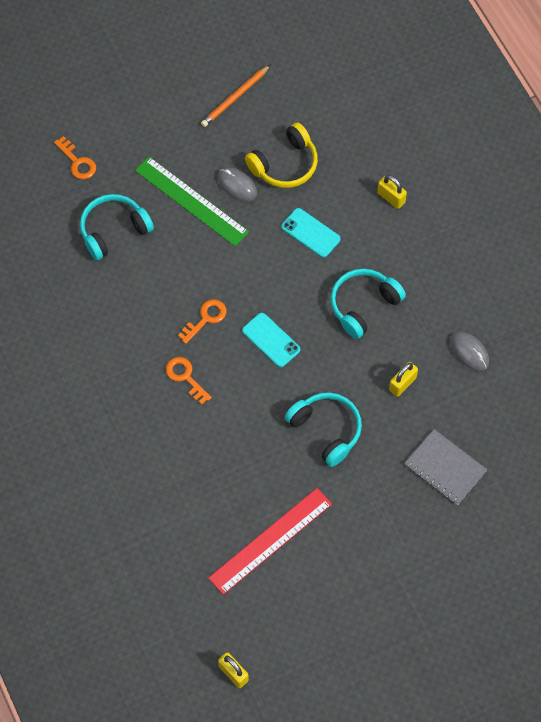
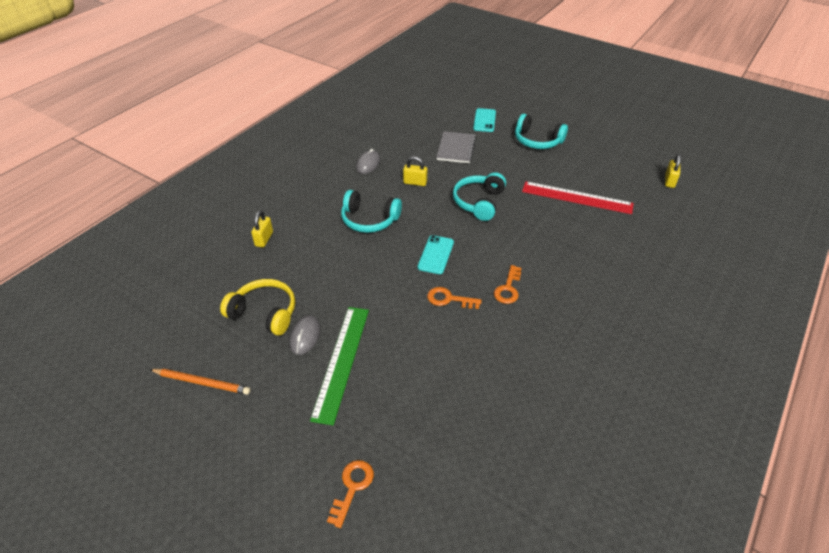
camera: 120 degrees left, 20 degrees down
turquoise headphones [80,194,154,260] -> turquoise headphones moved to [515,114,568,149]
turquoise phone [281,208,341,258] -> turquoise phone moved to [473,108,496,132]

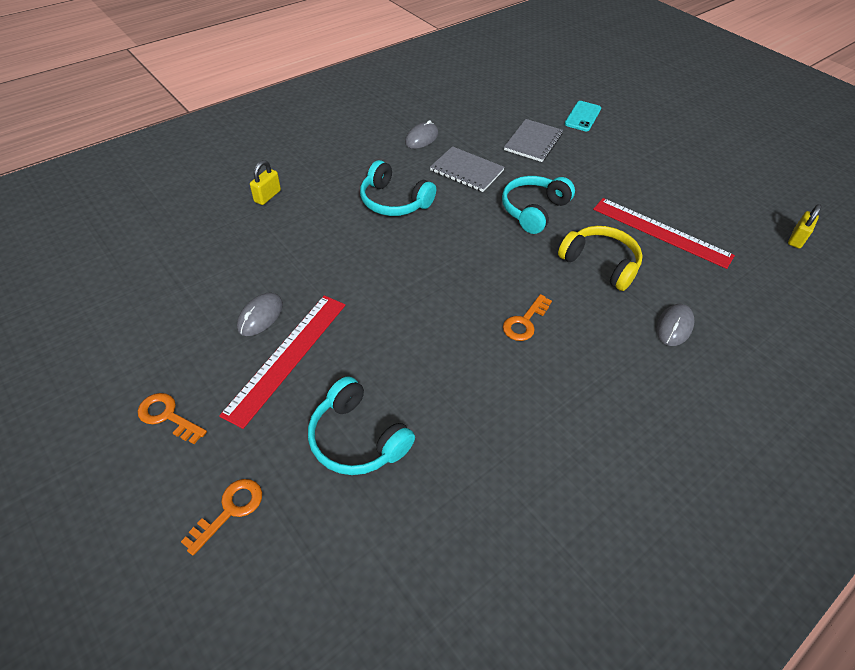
camera: 15 degrees right, 5 degrees up
orange pencil [149,369,251,395] -> none
yellow headphones [220,279,295,336] -> yellow headphones moved to [558,226,643,291]
green ruler [310,307,369,425] -> red ruler [219,295,346,429]
yellow padlock [403,156,427,186] -> grey notebook [430,146,505,192]
turquoise phone [417,235,454,274] -> none
orange key [427,287,482,309] -> orange key moved to [138,393,207,444]
turquoise headphones [515,114,568,149] -> turquoise headphones moved to [308,376,415,475]
none -> grey mouse [656,304,694,346]

